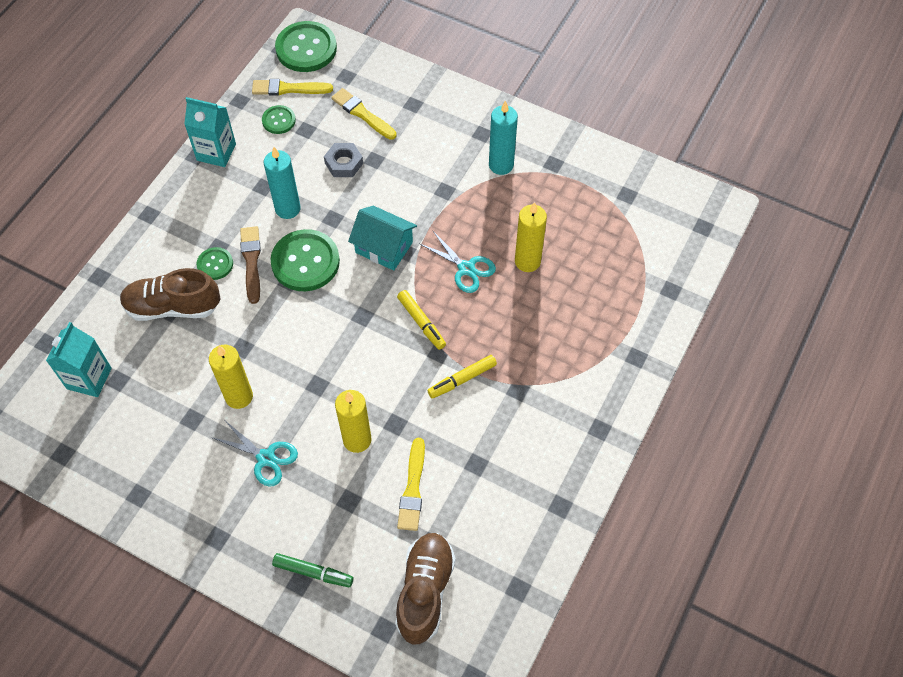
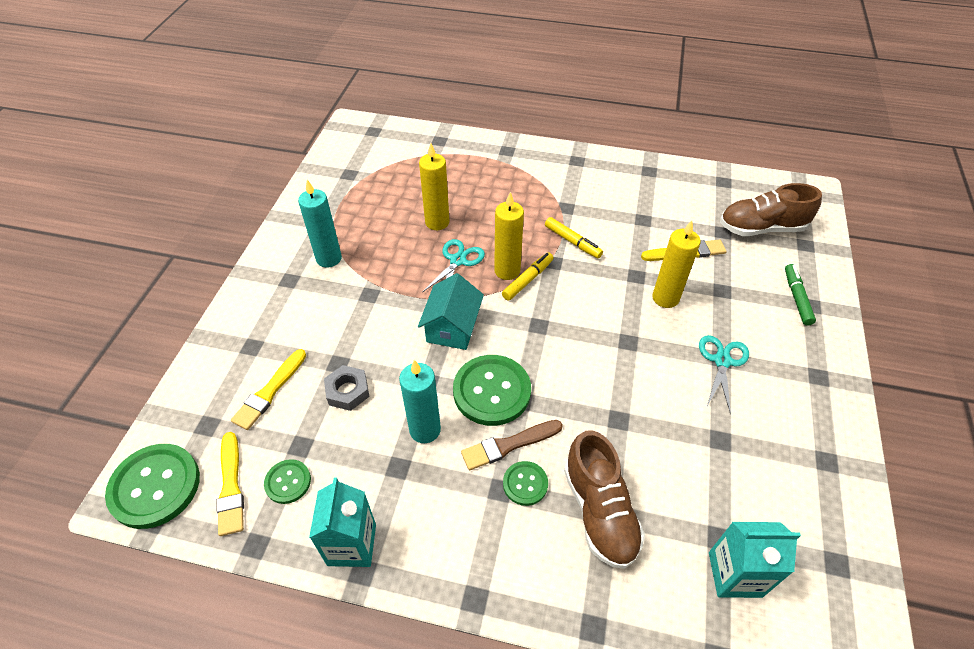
camera: 105 degrees left, 10 degrees down
yellow candle [209,345,253,409] -> yellow candle moved to [494,192,524,280]

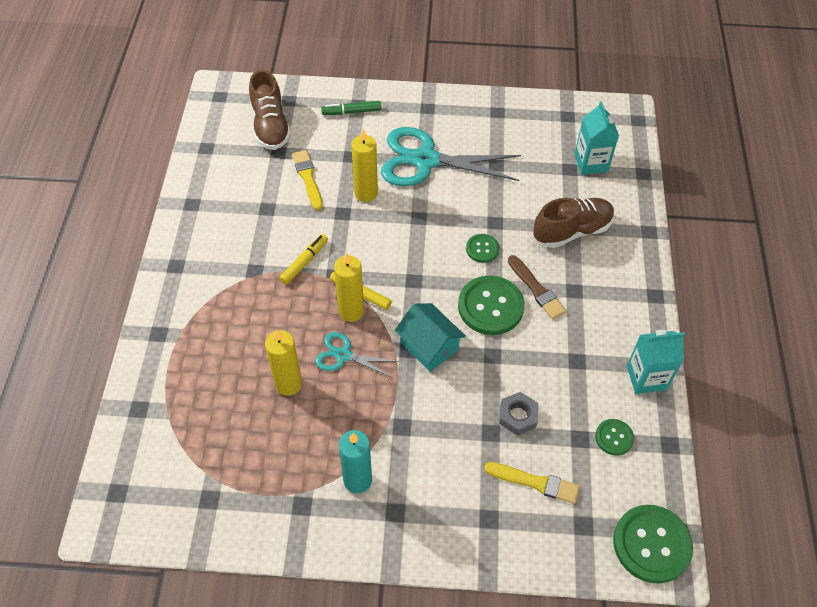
camera: 100 degrees left, 5 degrees up
yellow brush [216,432,244,536] -> none
turquoise candle [399,360,441,443] -> none
turquoise house [418,273,484,350] -> turquoise house turned 45 degrees clockwise [395,303,466,372]
green button [503,461,548,506] -> green button moved to [466,234,499,263]
turquoise scissors [699,335,749,414] -> turquoise scissors [381,127,521,186], size x1.98

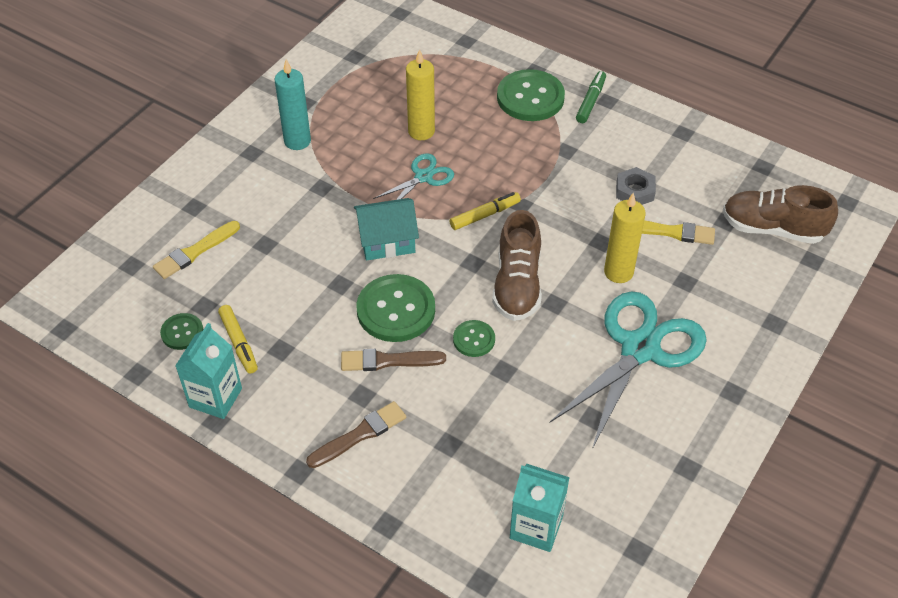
camera: 120 degrees right, 5 degrees down
yellow marker [279,234,328,285] -> yellow marker moved to [218,305,258,374]
green marker [321,101,381,115] -> green marker moved to [576,71,606,123]
yellow candle [334,252,364,322] -> none
grey nut [499,392,538,435] -> grey nut moved to [616,167,656,205]
brown shoe [533,198,614,248] -> brown shoe moved to [492,210,542,321]
green button [613,505,693,583] -> green button moved to [497,69,565,121]
none -> brown brush [306,401,406,468]

